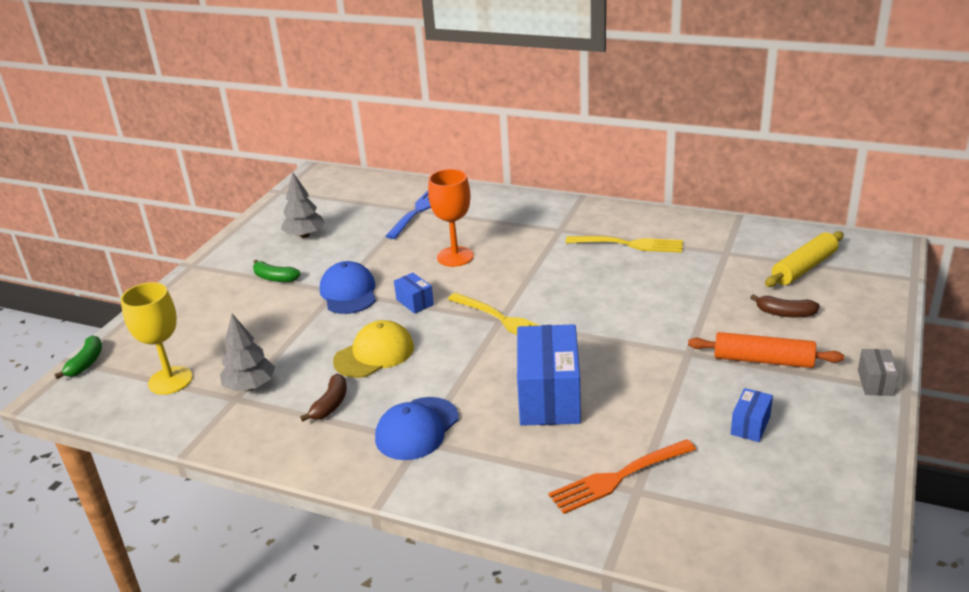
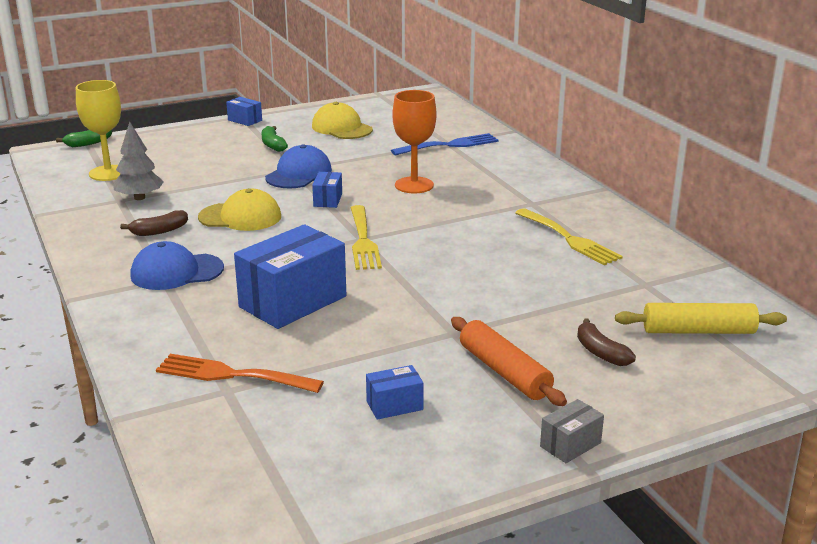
camera: 40 degrees right, 5 degrees down
grey tree [281,172,325,238] -> yellow cap [312,102,373,139]
none -> blue box [226,97,262,126]

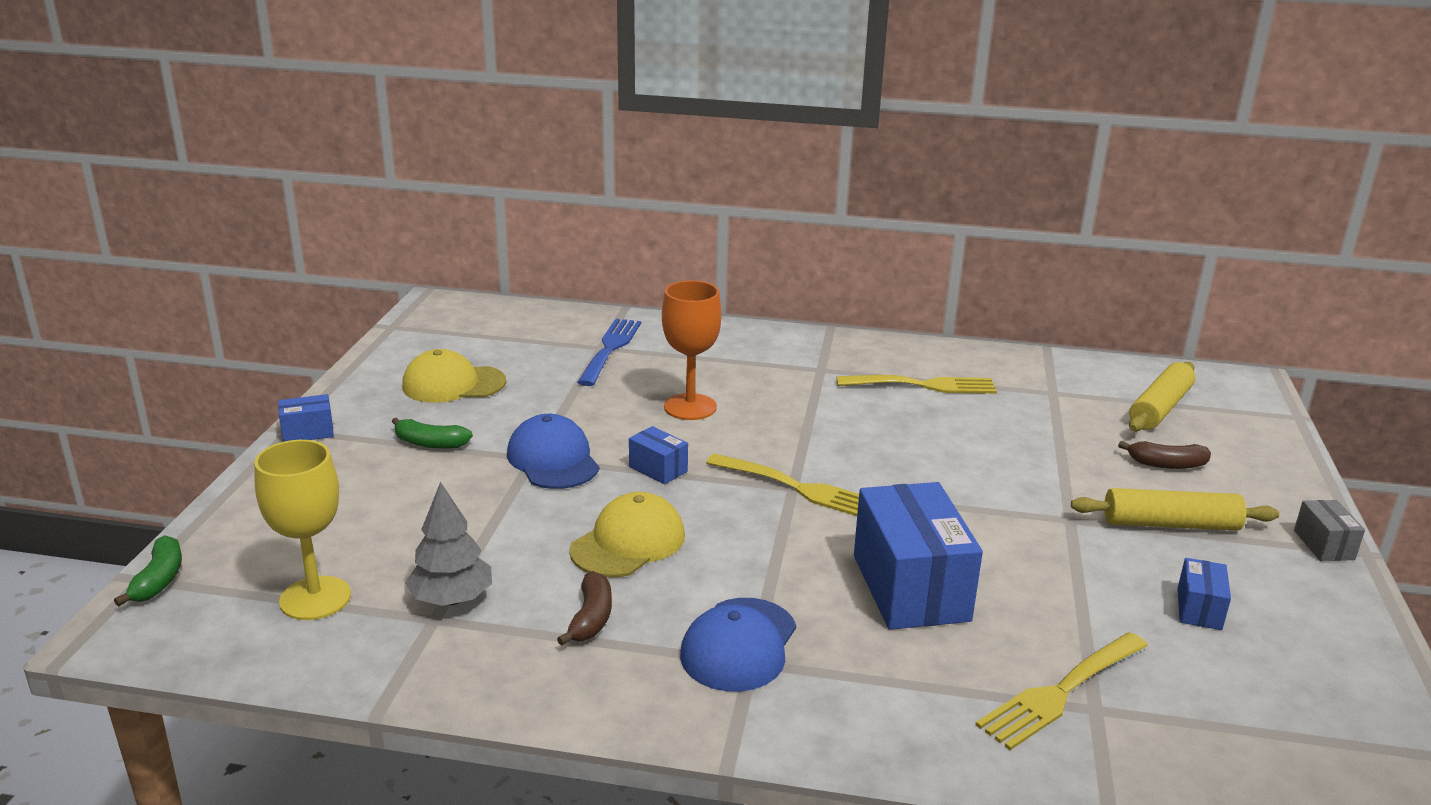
camera: 55 degrees left, 0 degrees up
orange fork [156,354,324,393] -> yellow fork [976,632,1148,750]
orange rolling pin [451,317,567,406] -> yellow rolling pin [1071,488,1279,531]

